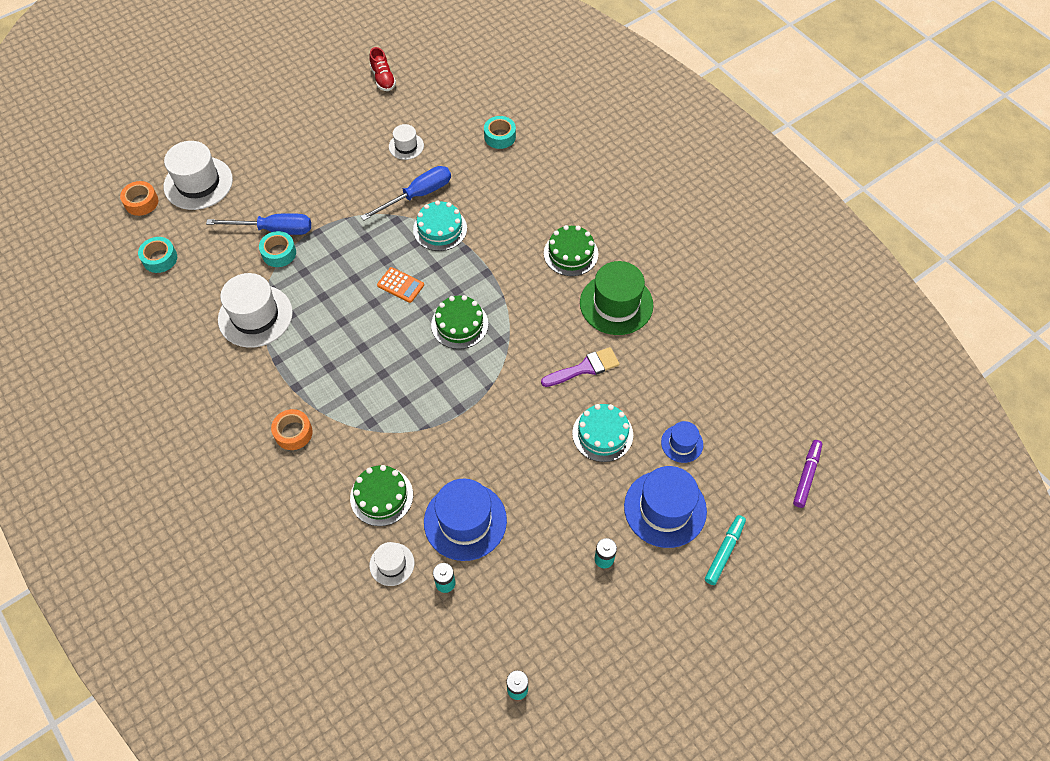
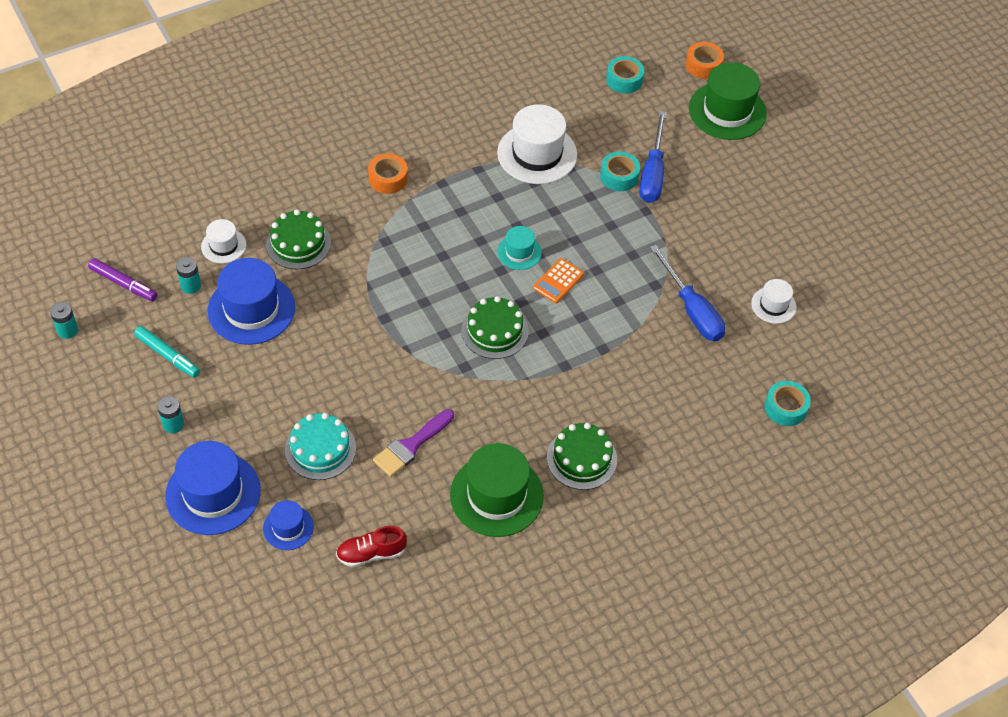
camera: 95 degrees right, 5 degrees down
white hat [164,141,233,210] -> green hat [689,62,767,140]
red shoe [369,47,396,91] -> red shoe moved to [336,526,407,567]
turquoise cake [413,200,467,251] -> none
purple brush [541,347,620,387] -> purple brush turned 60 degrees clockwise [373,409,454,477]
turquoise marker [705,515,746,585] -> turquoise marker moved to [134,326,200,378]
purple marker [793,440,822,508] -> purple marker moved to [88,258,158,301]
none -> turquoise hat [497,226,542,270]

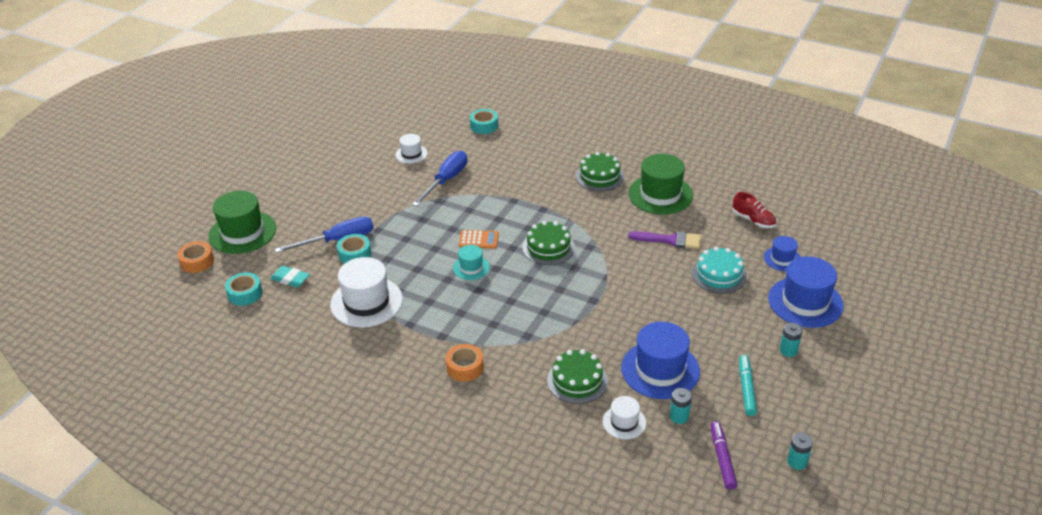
camera: 120 degrees left, 15 degrees down
none -> turquoise eraser [270,266,310,287]

